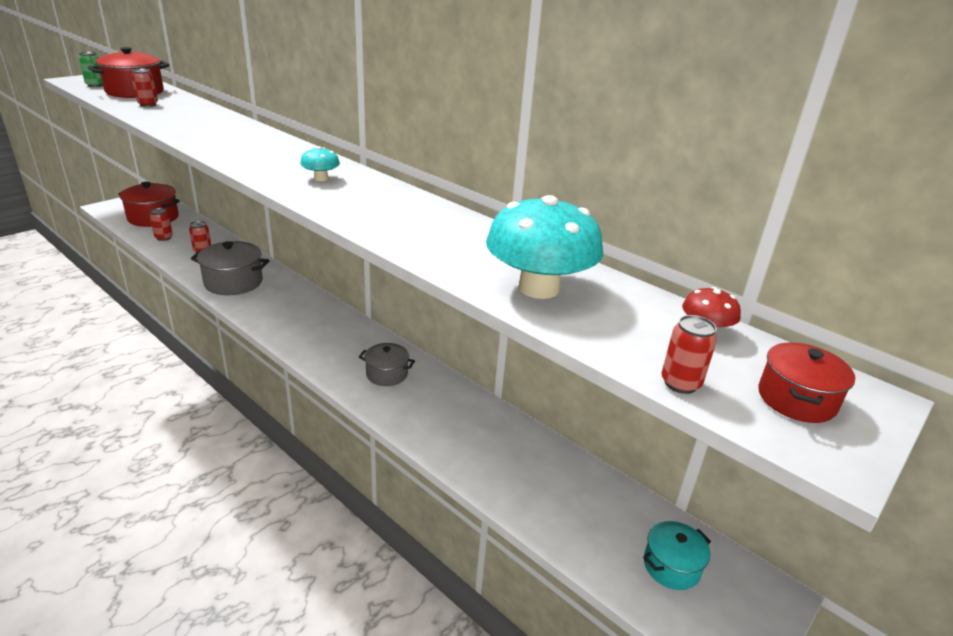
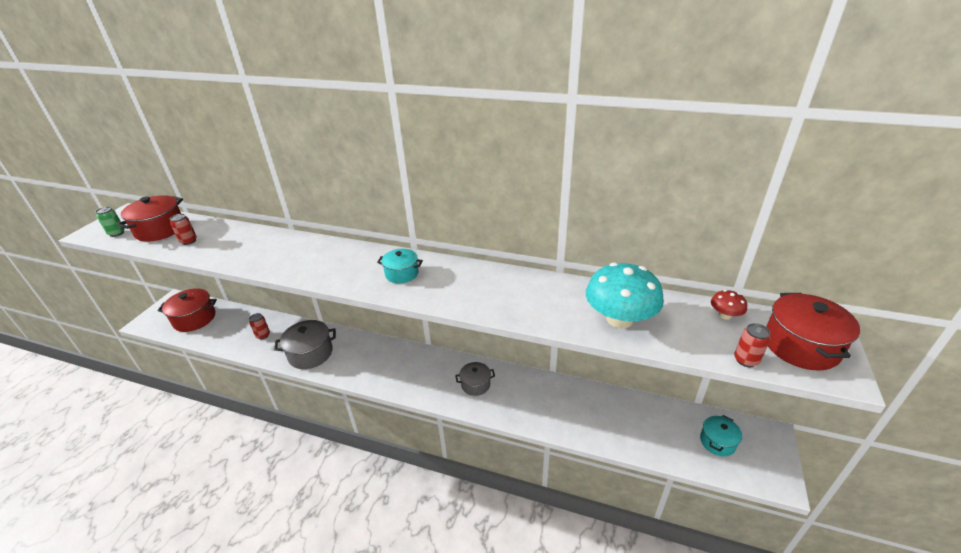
camera: 20 degrees left, 5 degrees up
red can [150,208,173,241] -> none
turquoise mushroom [300,146,340,181] -> turquoise pot [377,249,423,284]
red pot [758,342,855,423] -> red pot [766,293,860,371], size x1.63

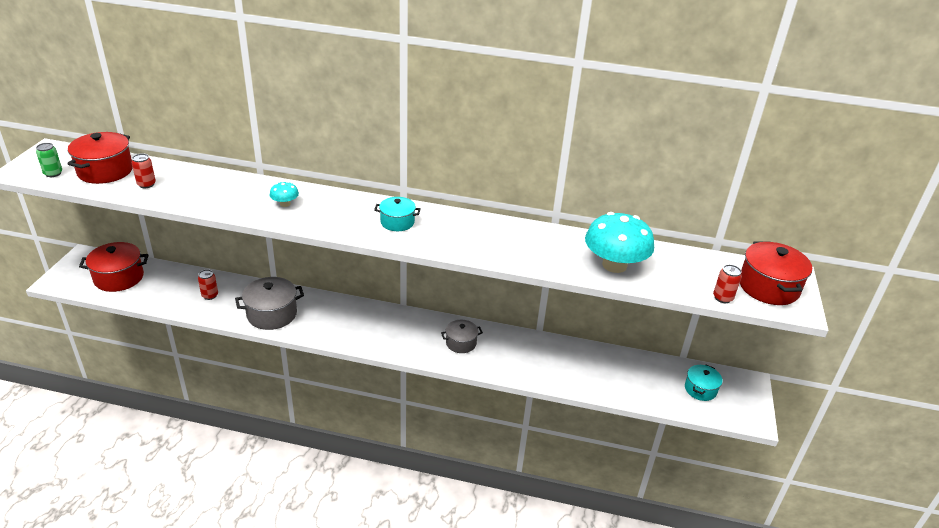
camera: 10 degrees left, 0 degrees up
red mushroom [711,290,747,320] -> none
none -> turquoise mushroom [270,181,299,207]

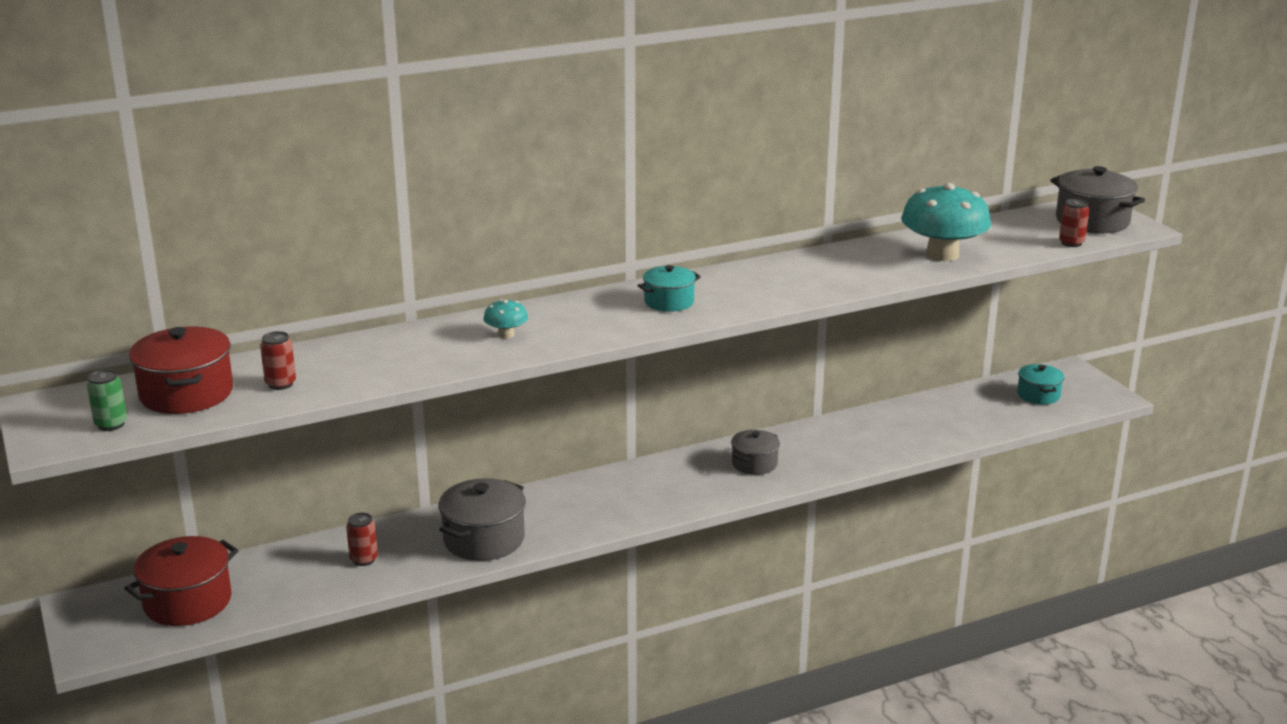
camera: 35 degrees left, 10 degrees down
red pot [740,241,812,305] -> grey pot [1050,166,1145,233]

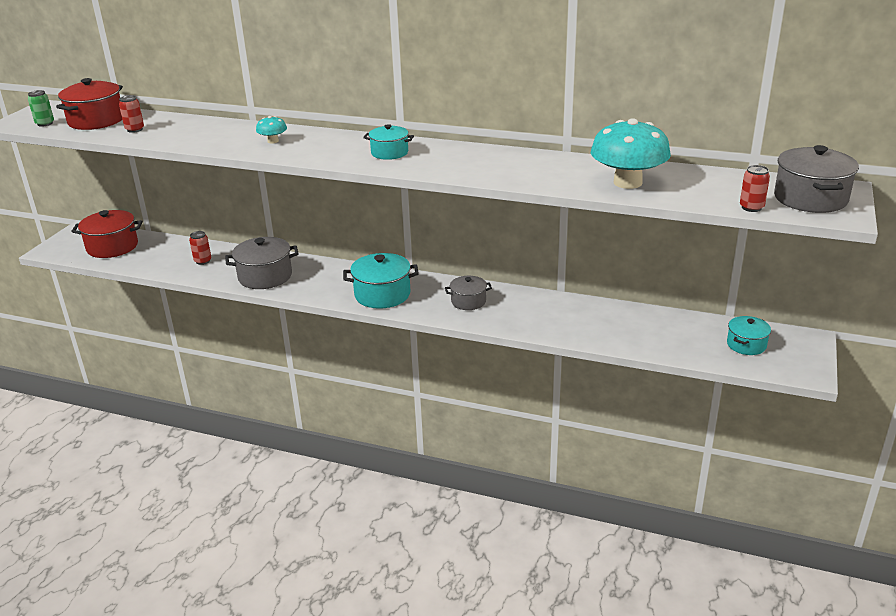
camera: 45 degrees right, 5 degrees up
none -> turquoise pot [343,253,419,309]

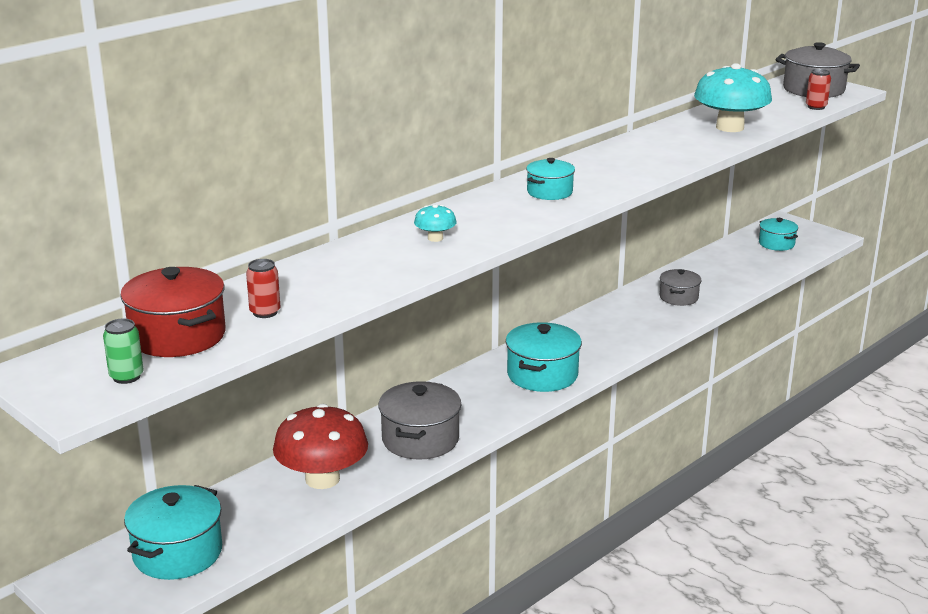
camera: 65 degrees left, 5 degrees down
red pot [71,210,143,258] -> turquoise pot [124,485,222,580]
red can [189,231,211,265] -> red mushroom [273,404,368,489]
grey pot [445,276,492,310] -> grey pot moved to [660,269,701,306]

